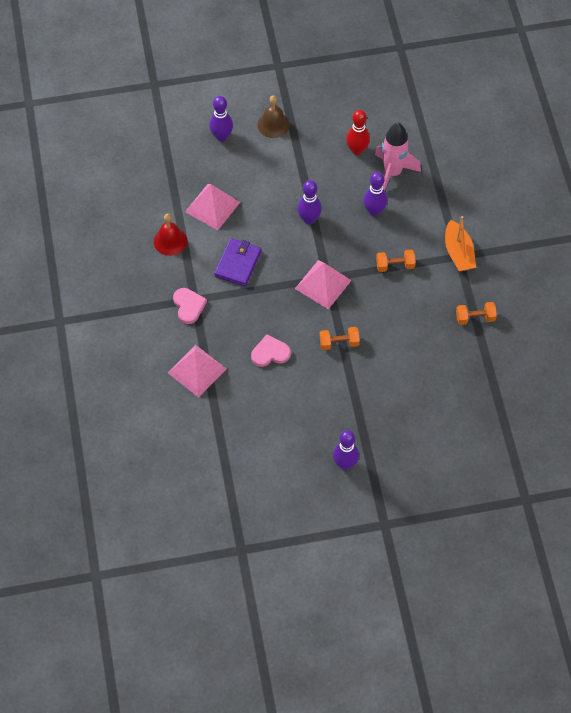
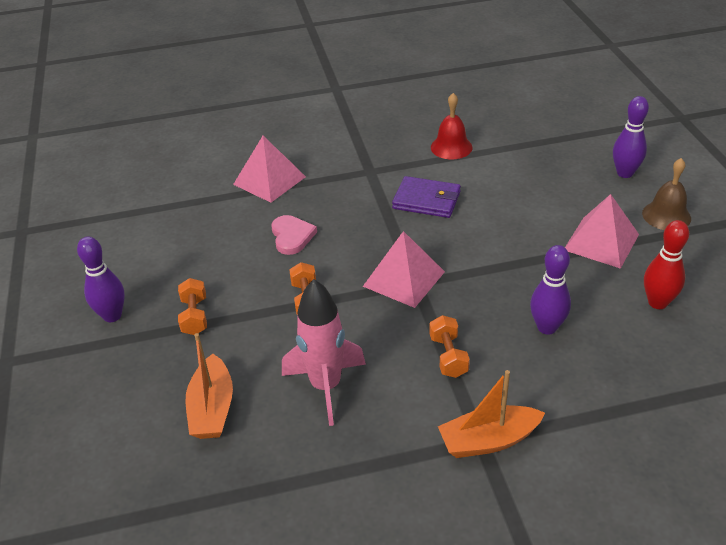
camera: 90 degrees right, 20 degrees down
pink heart [173,288,207,324] -> none
pink pyramid [185,184,240,230] -> pink pyramid moved to [565,194,639,269]
purple bowling pin [297,180,322,225] -> none
pink rocket [375,123,421,190] -> pink rocket moved to [282,279,366,426]
orange dumbbell [456,302,497,325] -> orange dumbbell moved to [178,278,207,335]
none -> orange boat [185,333,233,439]

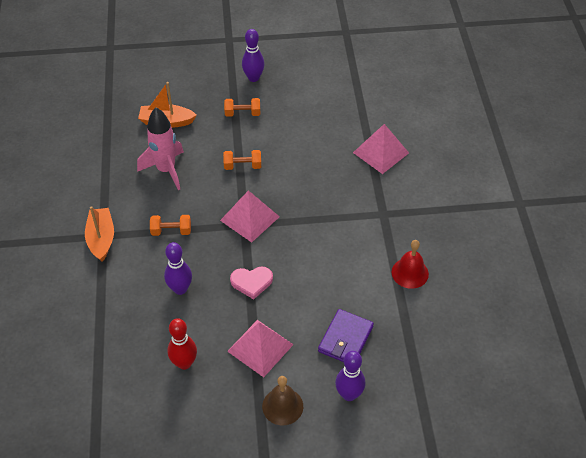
camera: 95 degrees right, 10 degrees up
pink heart [271,215,317,255] -> pink heart moved to [230,267,273,300]
purple wallet [392,176,461,218] -> purple wallet moved to [318,309,374,362]

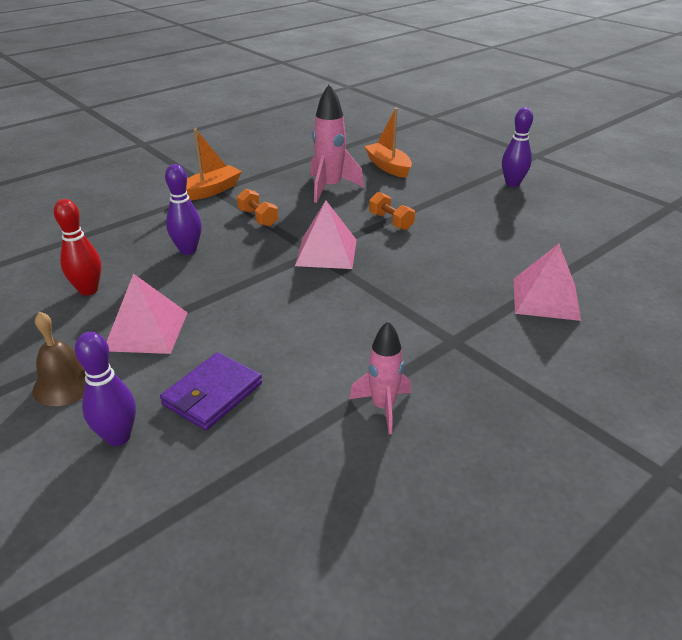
camera: 55 degrees right, 15 degrees down
orange dumbbell [224,98,260,117] -> none
pink heart [230,267,273,300] -> none
purple wallet [318,309,374,362] -> purple wallet turned 45 degrees counterclockwise [160,352,262,430]
red bell [392,240,429,289] -> pink rocket [349,321,411,434]

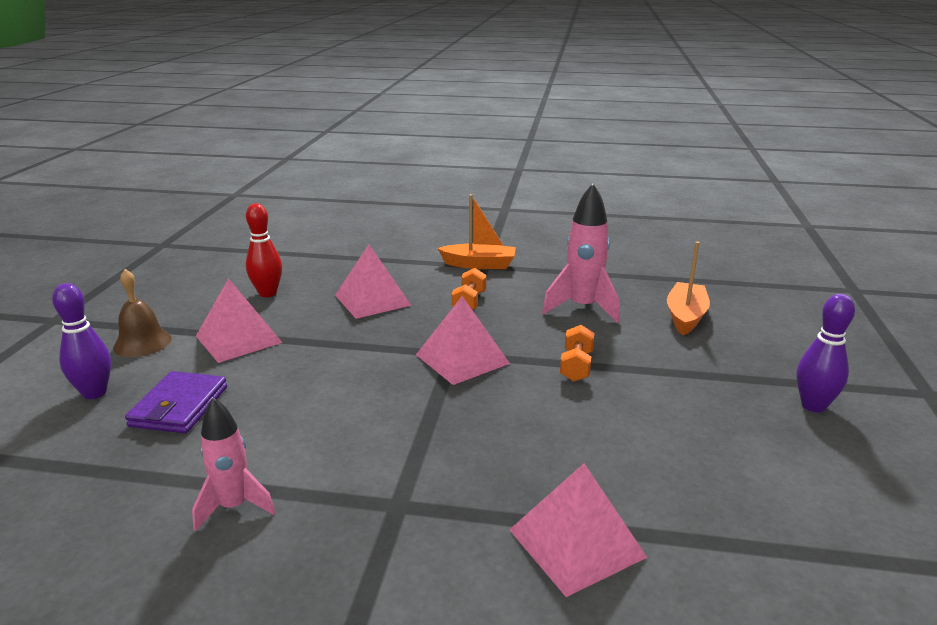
camera: 50 degrees right, 10 degrees down
purple wallet [160,352,262,430] -> purple wallet turned 75 degrees counterclockwise [125,371,227,433]
purple bowling pin [165,164,202,255] -> pink pyramid [335,244,412,319]

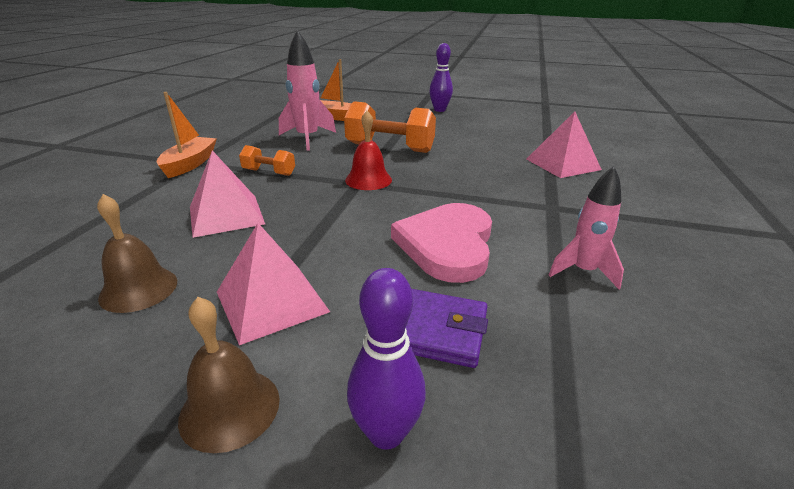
camera: 85 degrees left, 5 degrees up
red bowling pin [246,203,282,297] -> brown bell [97,194,177,313]
pink pyramid [416,296,510,385] -> red bell [345,111,392,190]
orange dumbbell [560,325,595,382] -> orange dumbbell [344,101,436,153], size x1.90
none -> pink heart [391,203,492,283]

